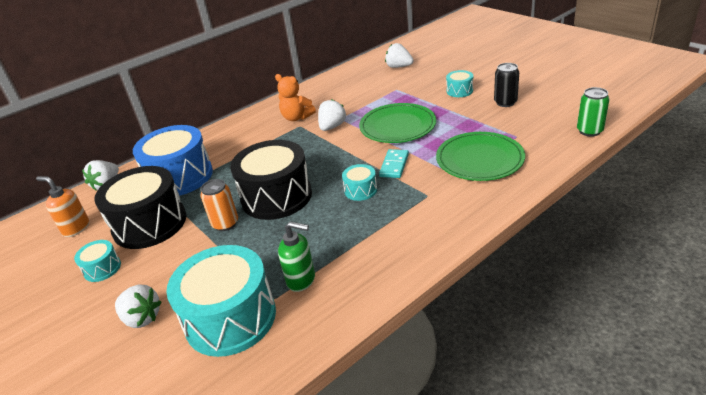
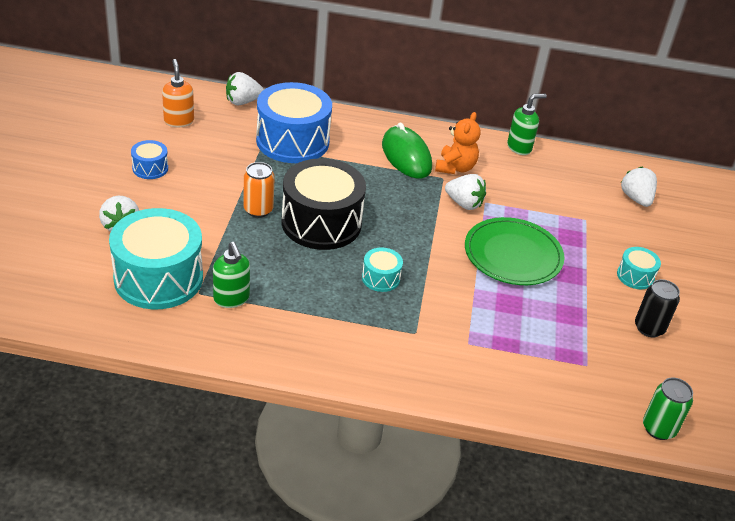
camera: 40 degrees right, 5 degrees up
turquoise drum [74,240,121,282] -> blue drum [131,140,168,179]
black drum [94,166,186,249] -> none
orange teddy bear [275,74,316,121] -> orange teddy bear turned 150 degrees counterclockwise [435,112,481,174]
white strawberry [318,99,346,131] -> white strawberry turned 45 degrees clockwise [445,174,486,210]
turquoise domino [379,149,409,178] -> none
green plate [436,132,525,181] -> none
none -> green mouse [382,123,432,179]
none -> green soap dispenser [507,94,547,155]

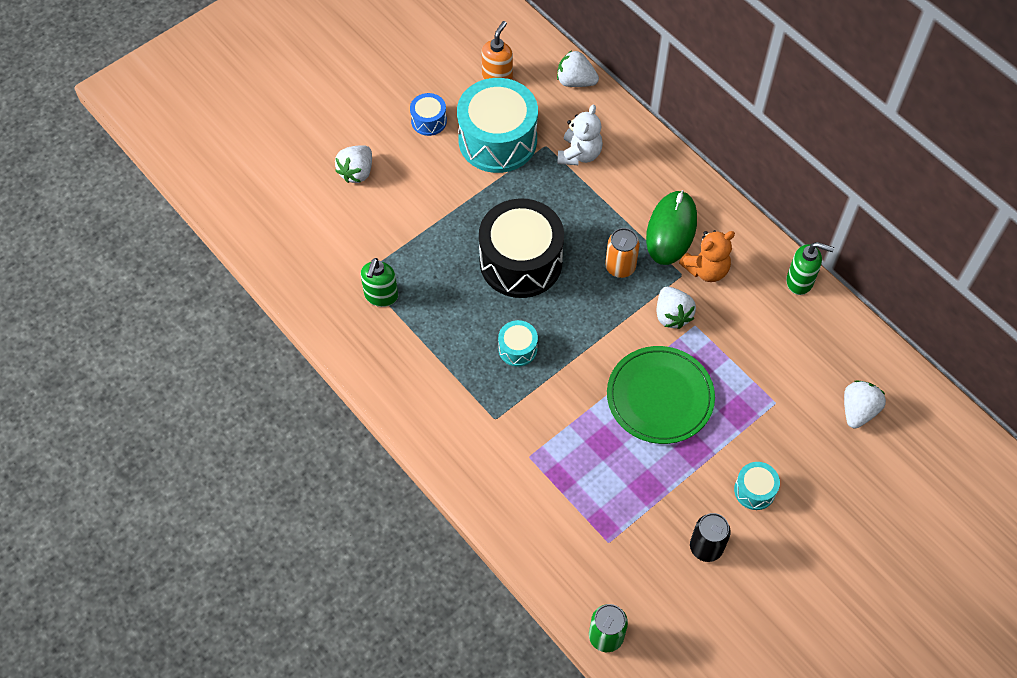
camera: 45 degrees right, 20 degrees up
turquoise drum [109,208,203,309] -> turquoise drum moved to [457,78,538,173]
orange can [244,162,275,218] -> orange can moved to [605,228,640,278]
blue drum [256,82,332,163] -> white teddy bear [557,105,603,165]

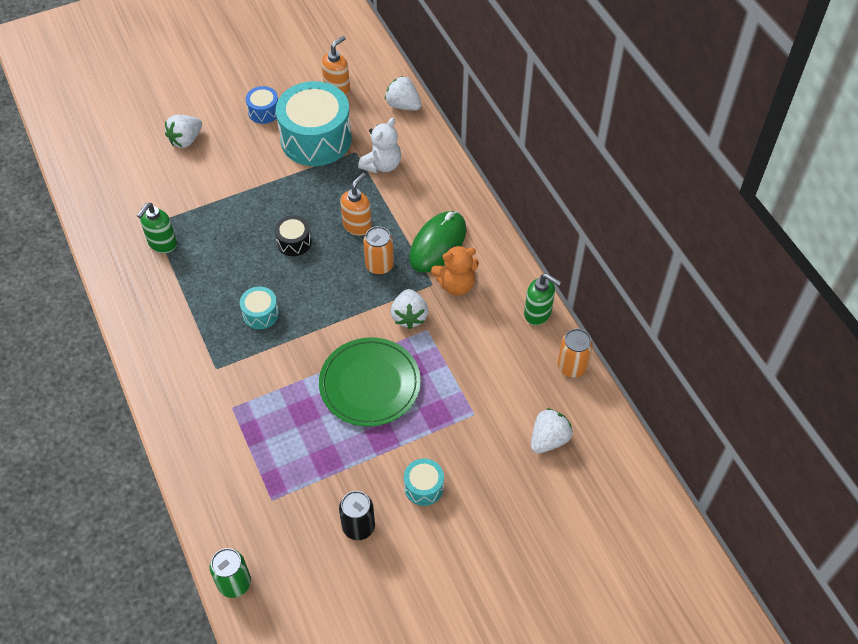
camera: 15 degrees right, 5 degrees down
black drum [479,199,564,298] -> black drum [274,215,311,256], size x0.46
none -> orange soap dispenser [340,173,372,236]
none -> orange can [558,329,593,377]

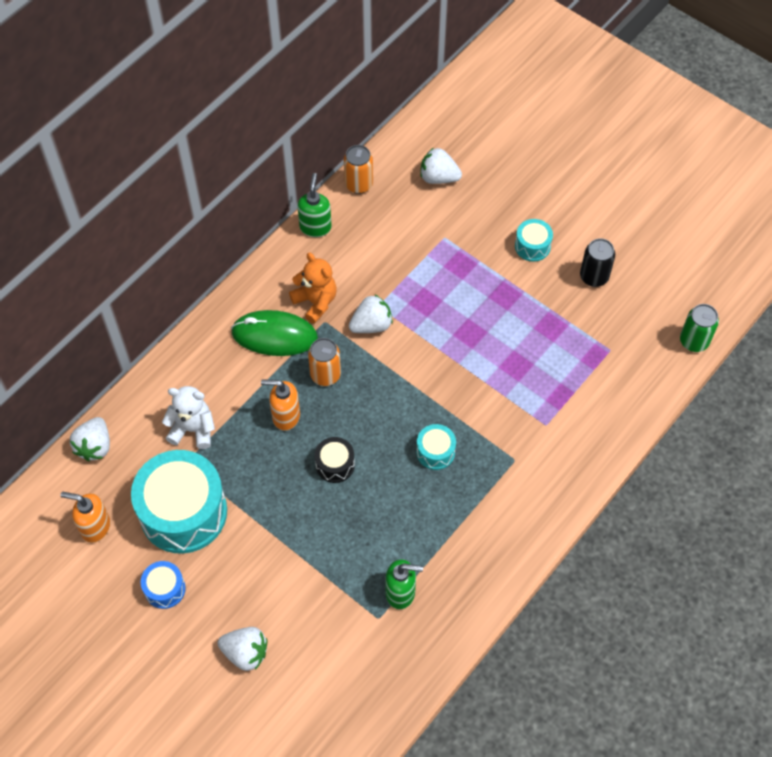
camera: 115 degrees left, 5 degrees up
green plate [319,337,421,427] -> none

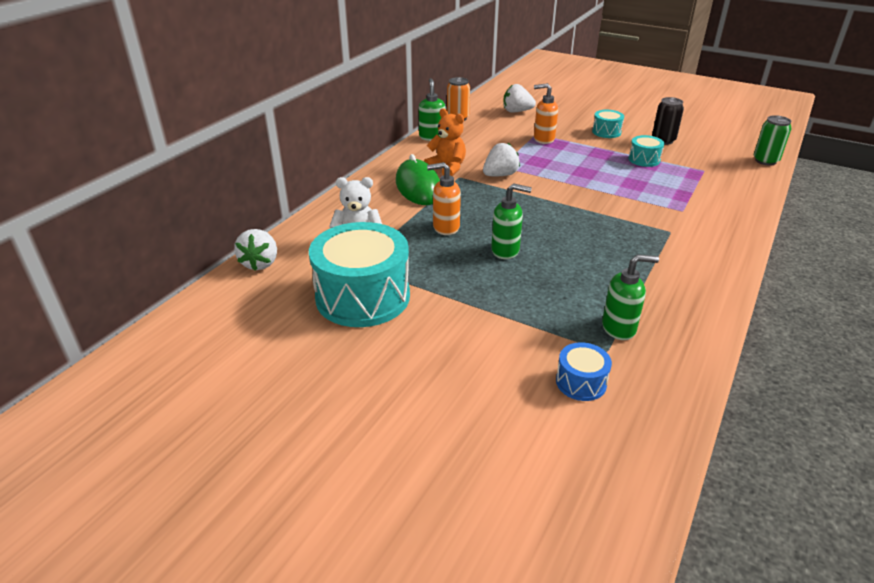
camera: 10 degrees left, 25 degrees down
orange soap dispenser [61,492,110,543] -> orange soap dispenser moved to [534,83,558,144]
blue drum [141,561,186,609] -> blue drum moved to [556,342,612,401]
white strawberry [218,627,268,671] -> none
green mouse [231,310,318,356] -> green mouse turned 75 degrees clockwise [396,154,440,205]
orange can [308,338,341,386] -> none
black drum [315,437,355,483] -> green soap dispenser [491,183,532,259]
turquoise drum [416,424,456,470] -> turquoise drum moved to [629,135,664,167]

